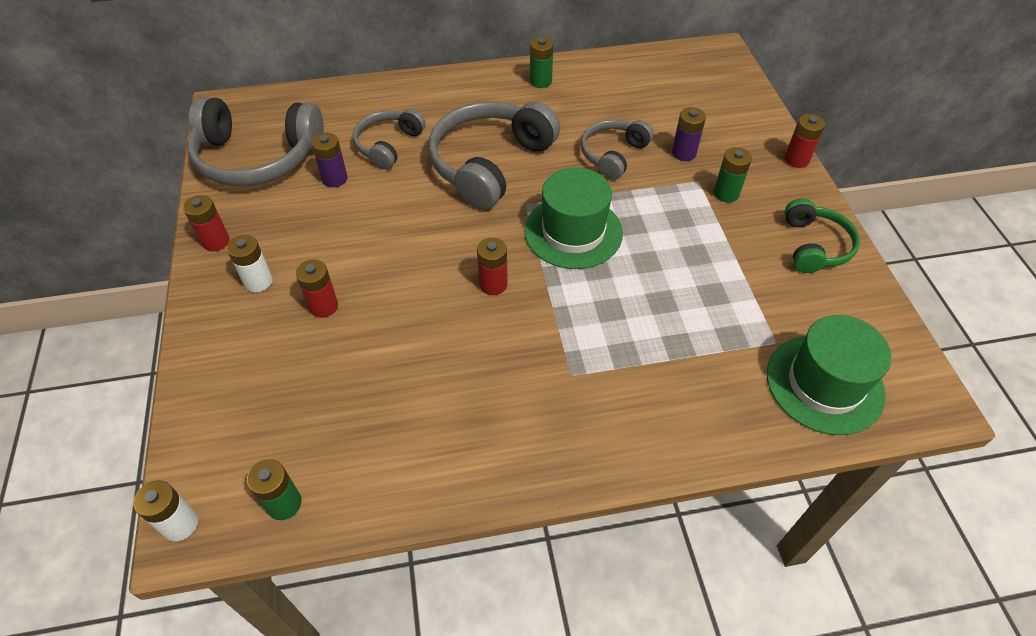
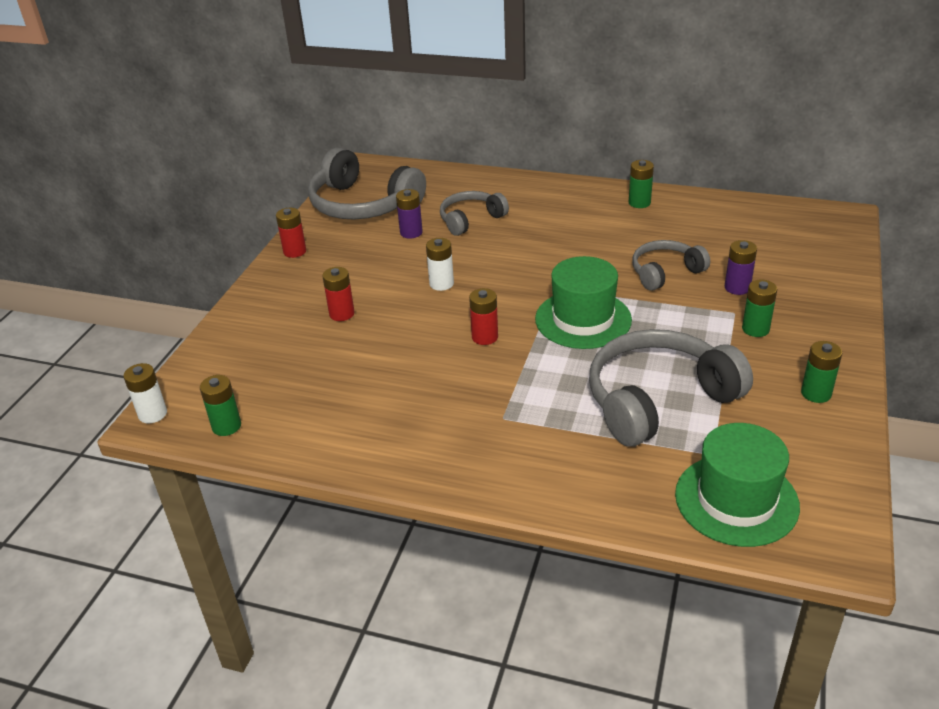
camera: 30 degrees right, 15 degrees down
white battery [227,235,273,292] -> white battery moved to [426,238,454,291]
grey headphones [428,101,560,210] -> grey headphones moved to [589,329,753,447]
red battery [784,114,825,168] -> none
green headphones [785,198,860,273] -> green battery [801,341,842,403]

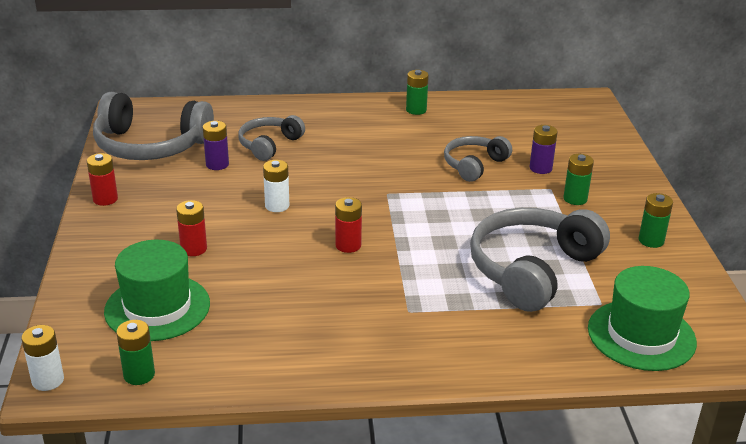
camera: 25 degrees left, 5 degrees down
green hat [535,256,632,349] -> green hat moved to [104,240,210,341]

